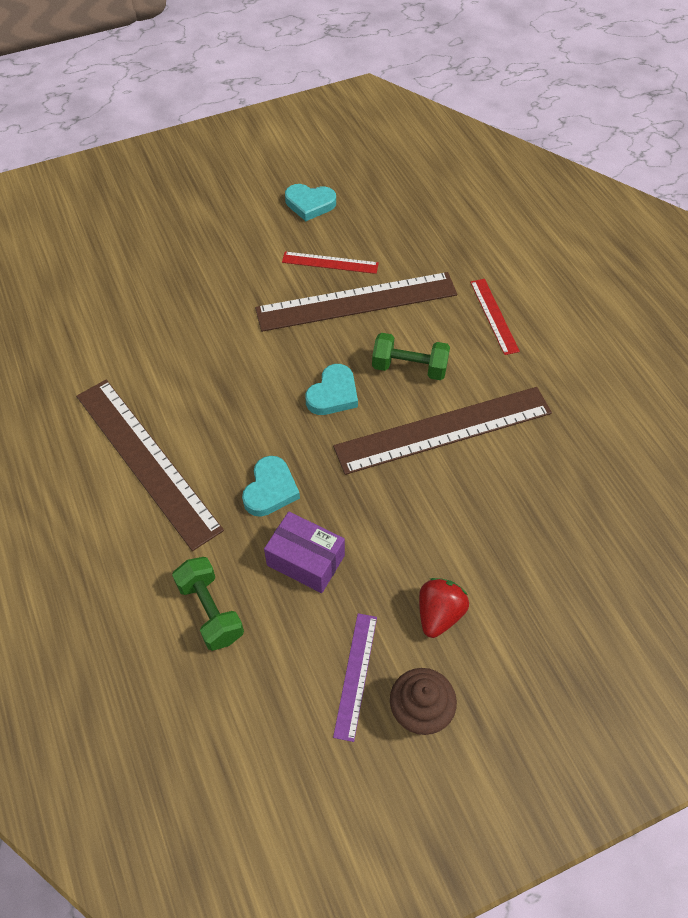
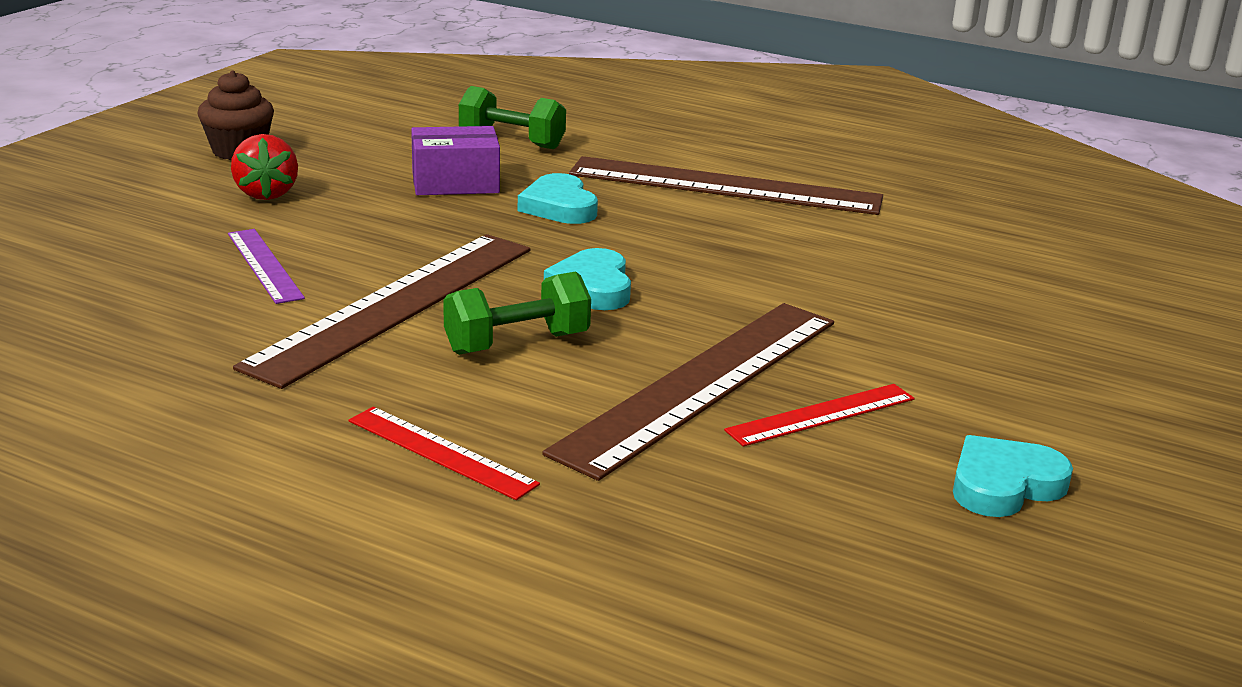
camera: 140 degrees right, 30 degrees down
purple ruler [333,613,377,742] -> purple ruler moved to [228,229,305,304]

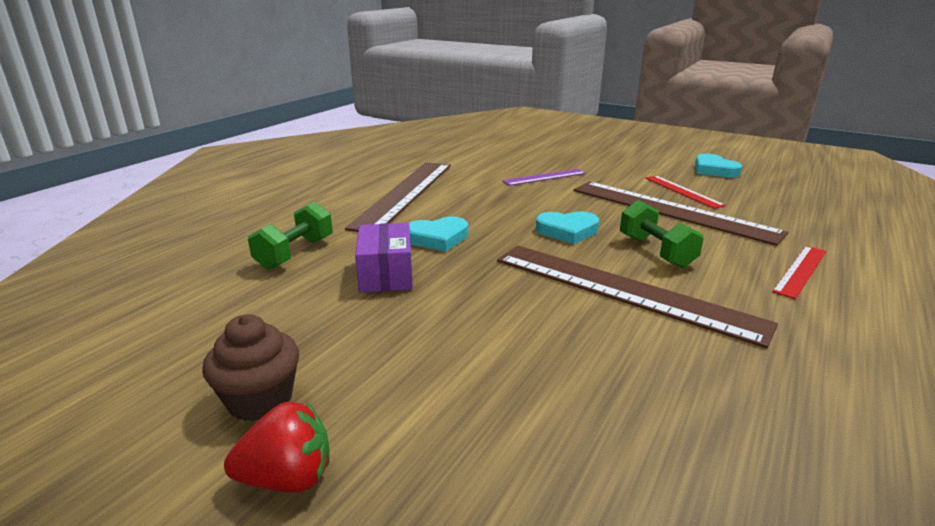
camera: 85 degrees left, 0 degrees up
purple ruler [228,229,305,304] -> purple ruler moved to [502,169,586,186]
red strawberry [231,134,298,200] -> red strawberry moved to [224,402,330,493]

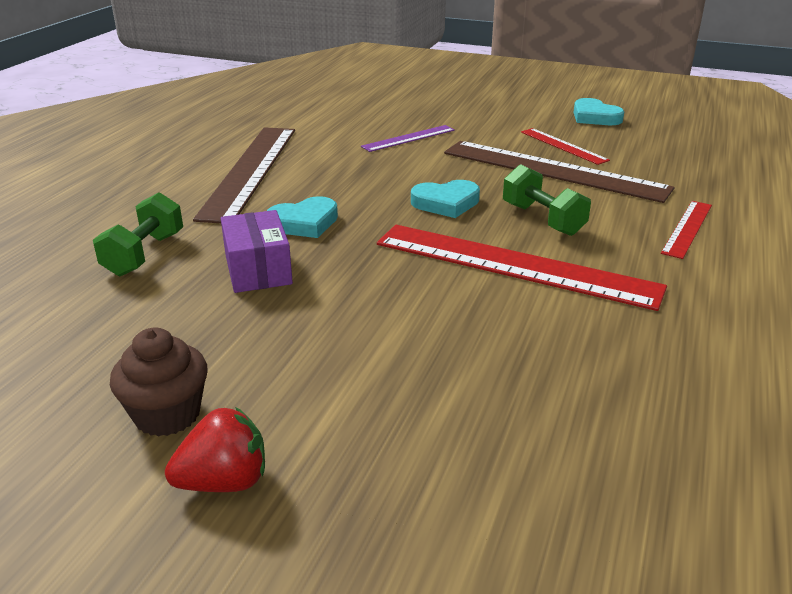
camera: 10 degrees left, 5 degrees up
brown ruler [497,245,778,348] -> red ruler [377,225,667,311]

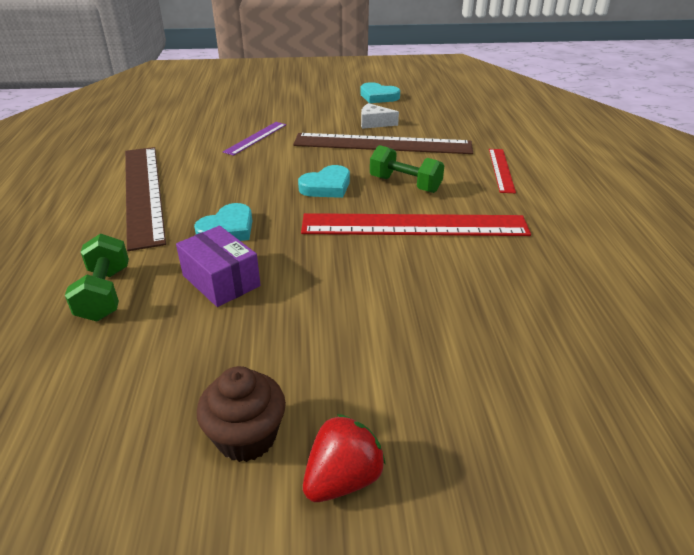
camera: 25 degrees left, 5 degrees up
red ruler [521,128,610,165] -> white cheese [361,103,399,129]

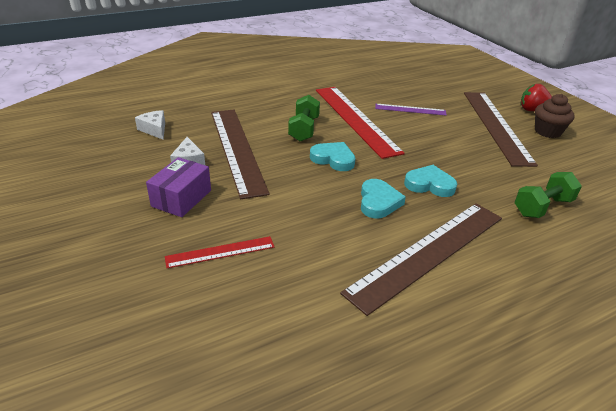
camera: 115 degrees left, 0 degrees up
purple box [176,226,261,307] -> purple box moved to [146,157,211,217]
purple ruler [223,122,286,156] -> purple ruler moved to [375,104,447,116]
turquoise heart [360,82,400,103] -> turquoise heart moved to [361,179,406,219]
red ruler [489,149,516,193] -> red ruler moved to [165,236,275,268]
none -> white cheese [135,110,165,140]
none -> brown ruler [464,92,538,167]

